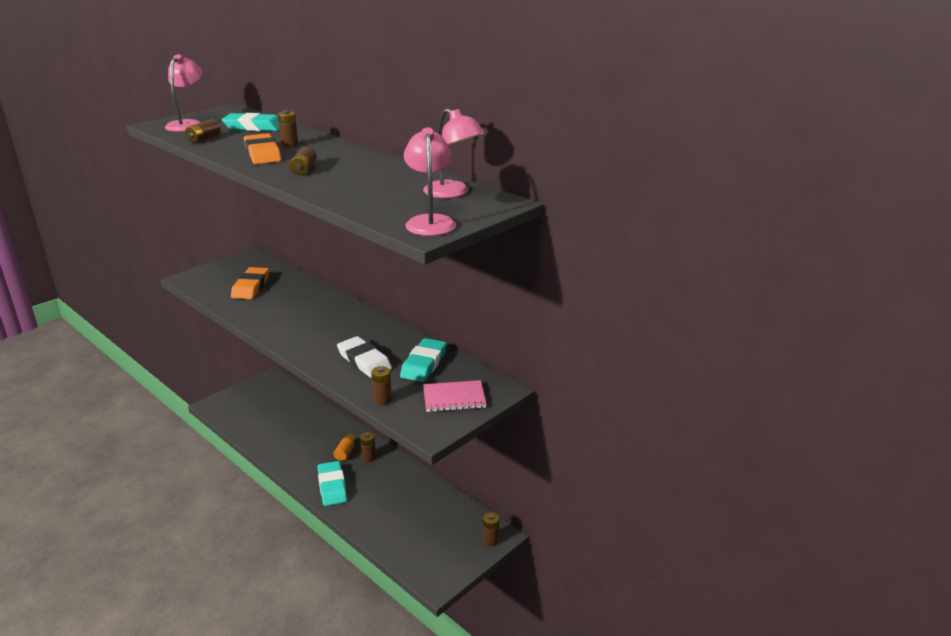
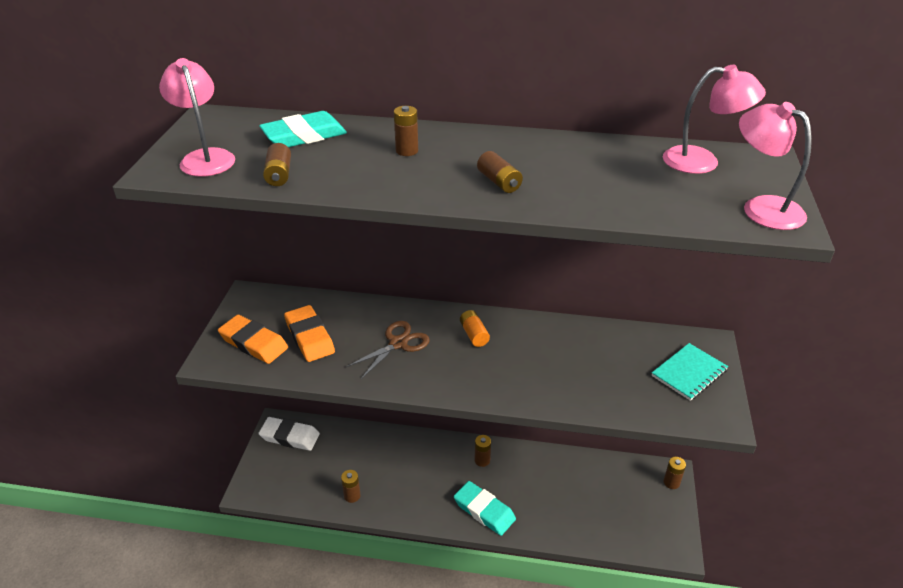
camera: 35 degrees left, 10 degrees up
orange eraser [244,133,281,164] -> orange eraser moved to [218,315,288,364]
orange battery [333,434,357,461] -> orange battery moved to [460,310,490,347]
white eraser [337,336,392,378] -> white eraser moved to [259,417,320,451]
brown battery [371,366,392,405] -> brown battery moved to [341,470,361,503]
turquoise eraser [400,338,447,382] -> none
pink notebook [423,380,486,412] -> turquoise notebook [652,343,728,401]
none -> brown scissors [346,321,430,379]

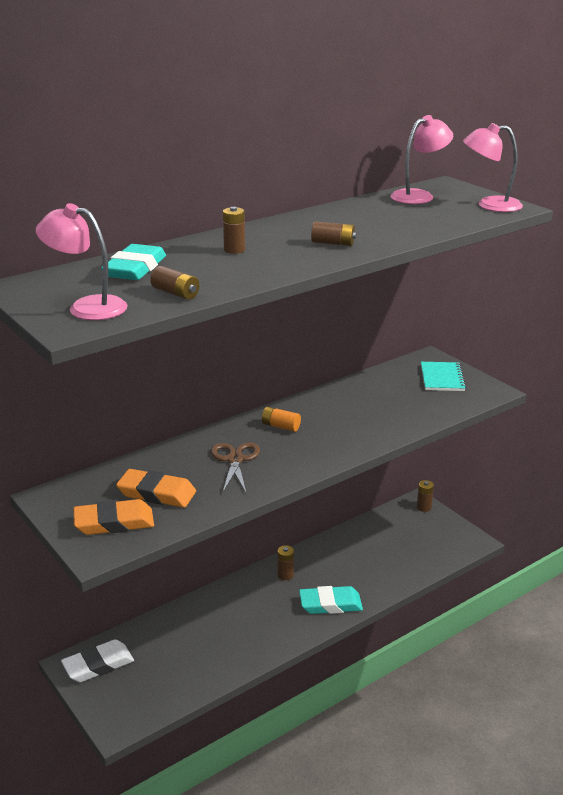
camera: 45 degrees left, 10 degrees down
brown battery [341,470,361,503] -> none

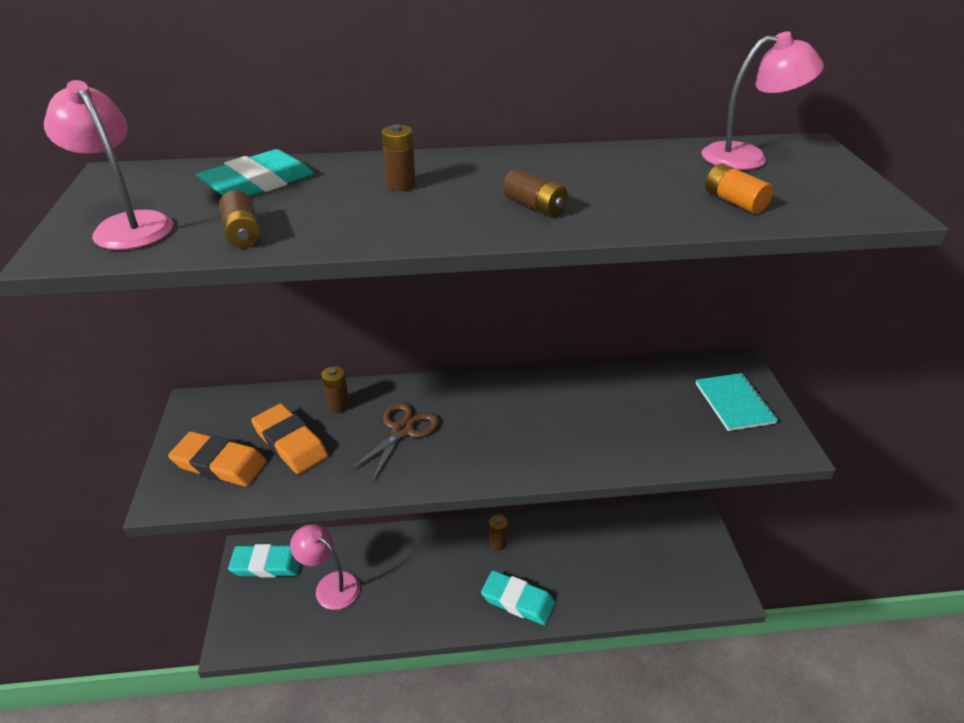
camera: 30 degrees right, 10 degrees up
white eraser [61,639,134,682] -> turquoise eraser [228,544,300,577]
orange battery [262,407,301,432] -> orange battery moved to [705,164,773,214]
brown battery [417,480,434,512] -> brown battery moved to [321,366,350,413]
turquoise notebook [421,362,466,391] -> turquoise notebook turned 45 degrees counterclockwise [696,373,778,431]
pink lamp [463,123,523,212] -> pink lamp moved to [290,524,360,610]

